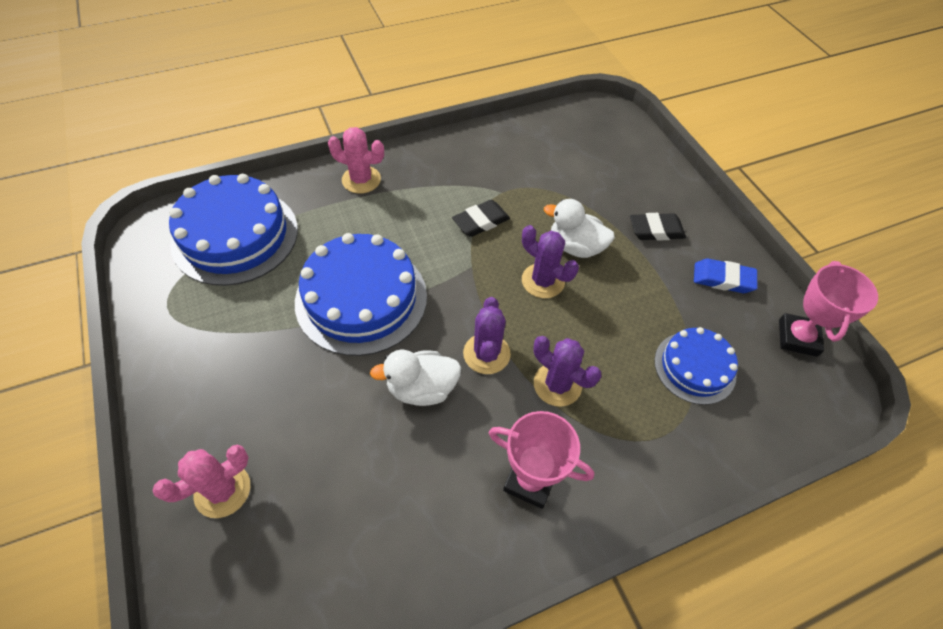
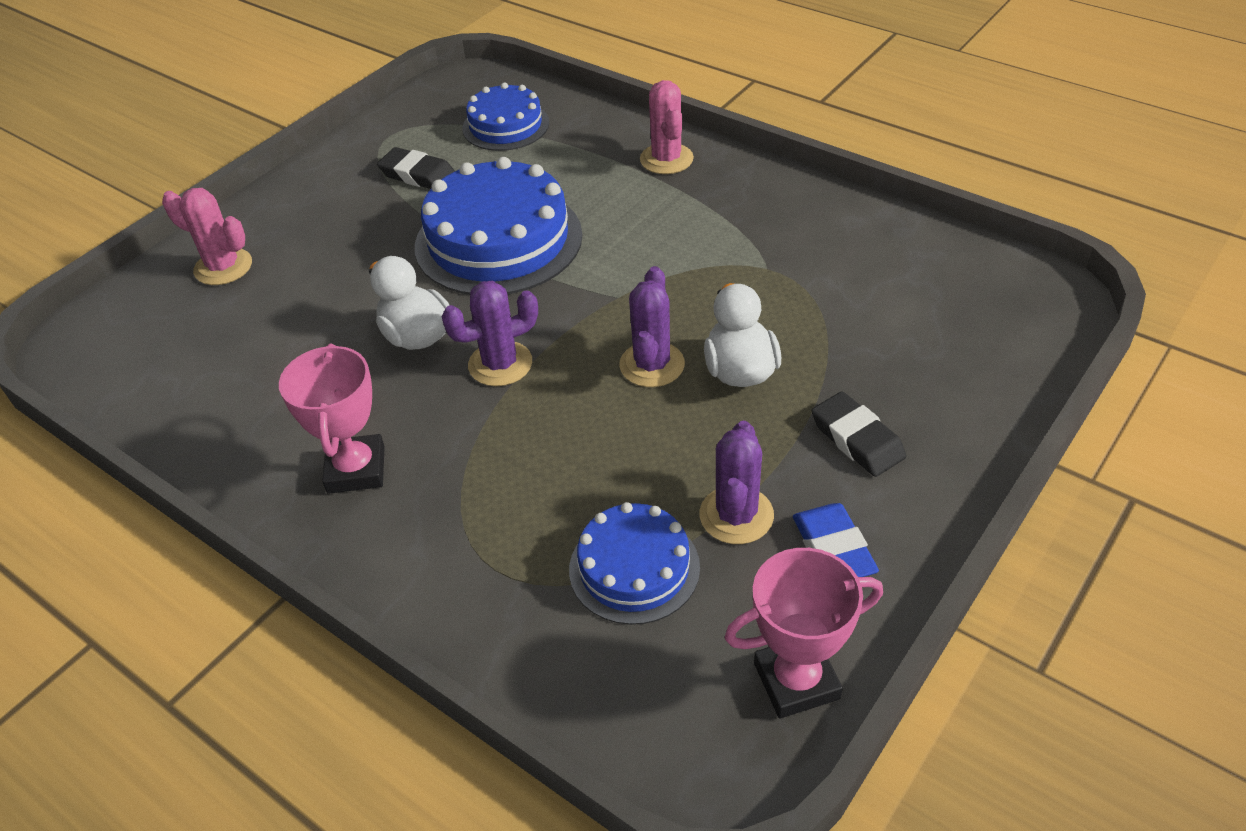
camera: 65 degrees right, 10 degrees down
blue cake [169,174,298,286] -> blue cake [462,82,549,151], size x0.59
black eraser [452,200,510,237] -> black eraser moved to [377,147,455,189]
purple cactus [533,336,601,407] -> purple cactus moved to [700,421,774,544]

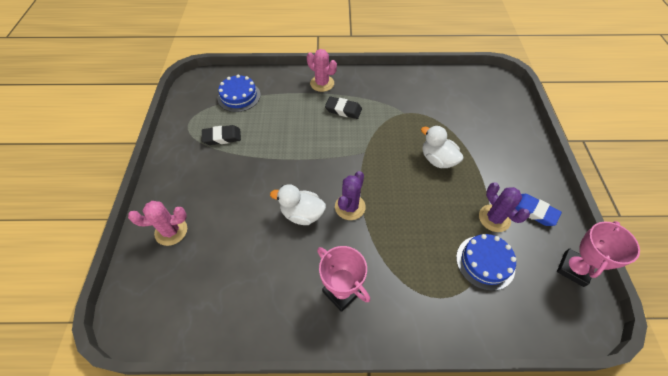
camera: 40 degrees left, 10 degrees up
blue cake [415,157,582,295] -> none
purple cactus [619,266,685,387] -> none
black eraser [812,392,906,477] -> black eraser moved to [325,96,362,119]

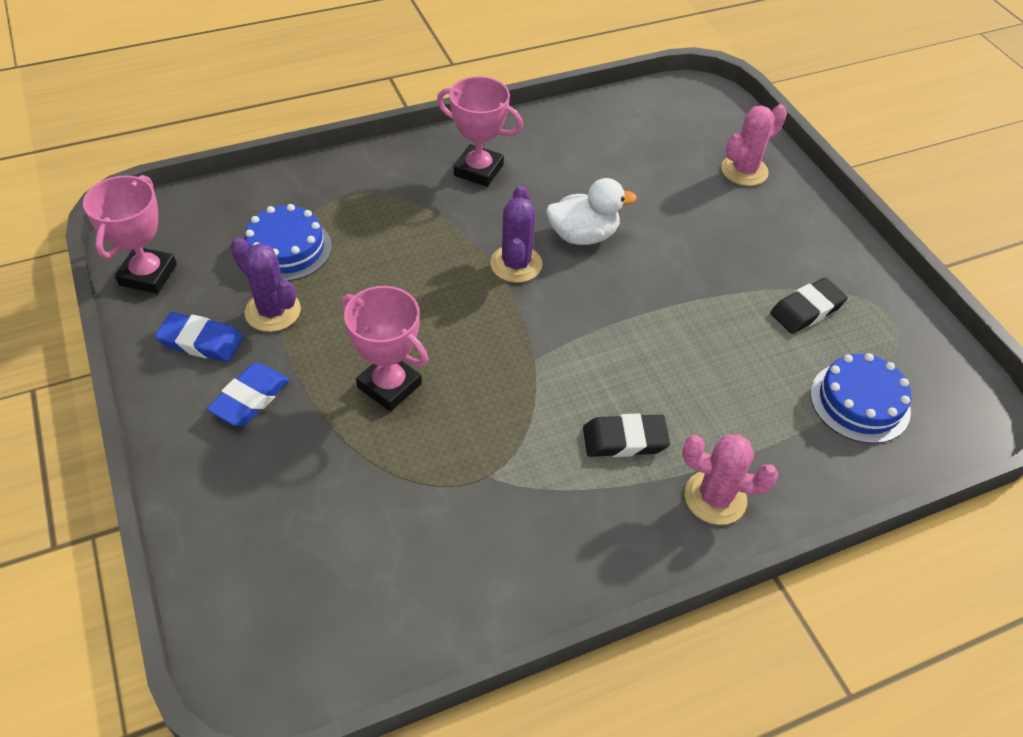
camera: 155 degrees right, 5 degrees down
white duck [421,125,464,168] -> pink trophy [341,286,428,411]
none -> blue eraser [207,363,289,426]

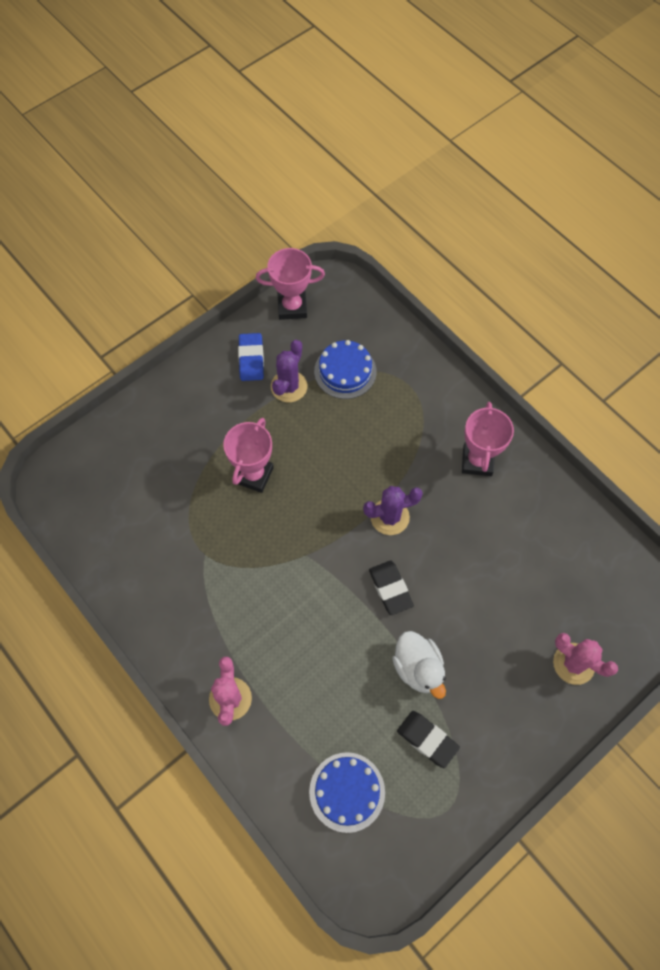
camera: 75 degrees right, 15 degrees up
blue eraser [207,363,289,426] -> none
white duck [546,178,637,245] -> white duck moved to [392,631,446,699]
black eraser [583,413,670,457] -> black eraser moved to [369,561,414,615]

